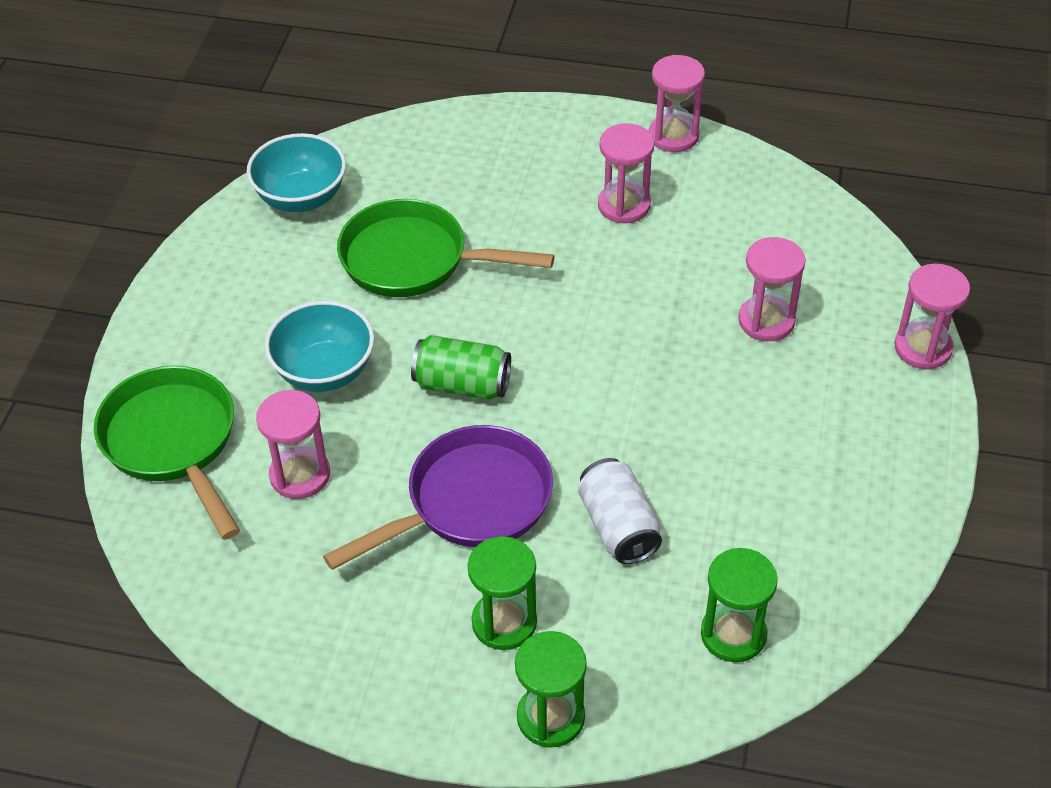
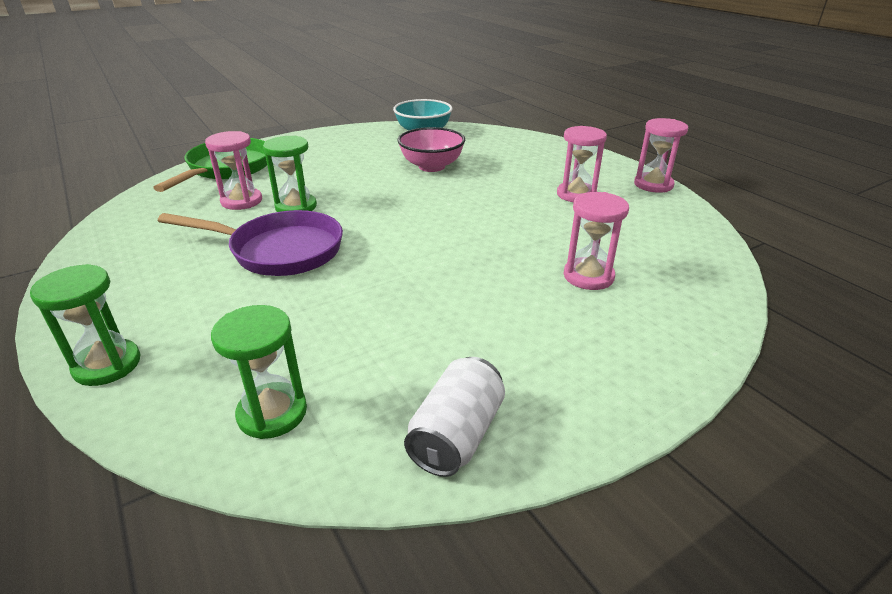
camera: 45 degrees right, 15 degrees down
turquoise bowl [265,301,374,392] -> none
green pan [337,199,555,297] -> pink bowl [397,127,465,172]
green can [411,335,511,400] -> none
green hourglass [468,536,537,650] -> green hourglass moved to [263,136,317,212]
white can [578,458,662,564] -> white can moved to [404,357,505,477]
pink hourglass [895,264,970,369] -> none

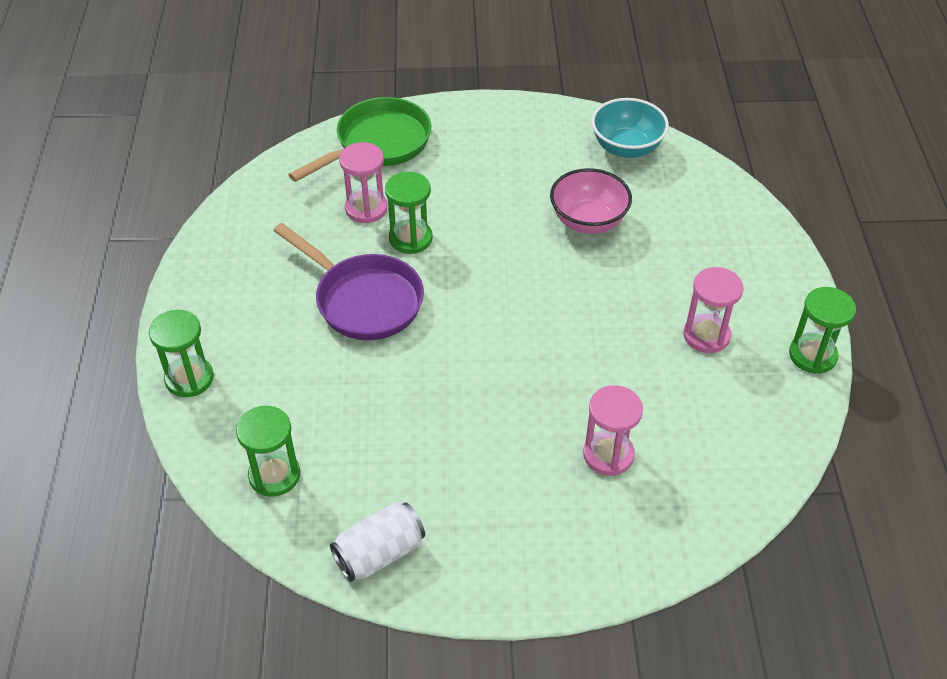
camera: 30 degrees right, 15 degrees up
pink hourglass [634,118,688,193] -> green hourglass [789,287,856,374]

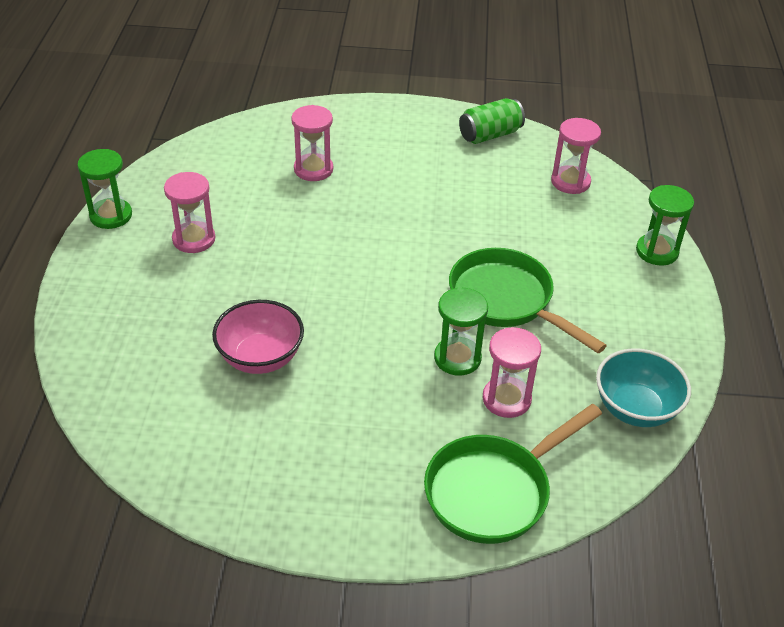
camera: 175 degrees left, 5 degrees down
green hourglass [236,406,300,497] -> pink hourglass [551,118,601,194]
purple pan [273,223,424,340] -> green pan [449,248,607,353]
white can [330,502,425,582] -> green can [459,98,525,144]
turquoise bowl [591,98,669,158] -> turquoise bowl moved to [596,348,691,427]

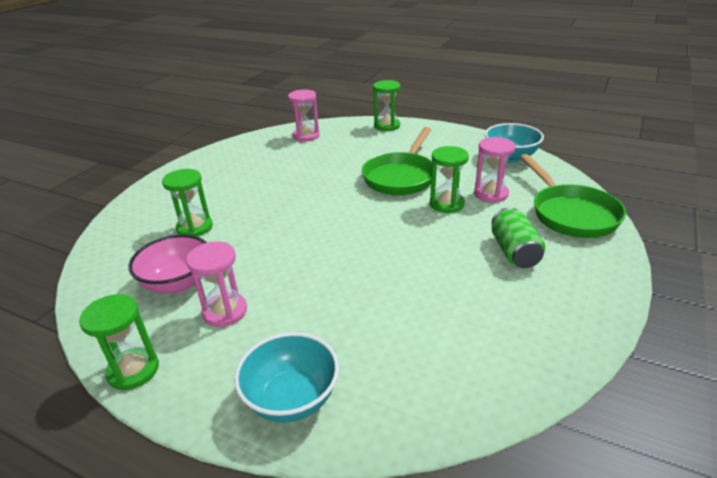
camera: 65 degrees left, 10 degrees down
pink bowl [212,300,304,374] -> pink bowl moved to [128,235,207,294]
pink hourglass [291,105,333,181] -> green hourglass [162,169,213,237]
green pan [449,248,607,353] -> green pan turned 45 degrees counterclockwise [362,127,437,195]
green can [459,98,525,144] -> green can moved to [492,207,545,268]
none -> turquoise bowl [234,332,339,422]

